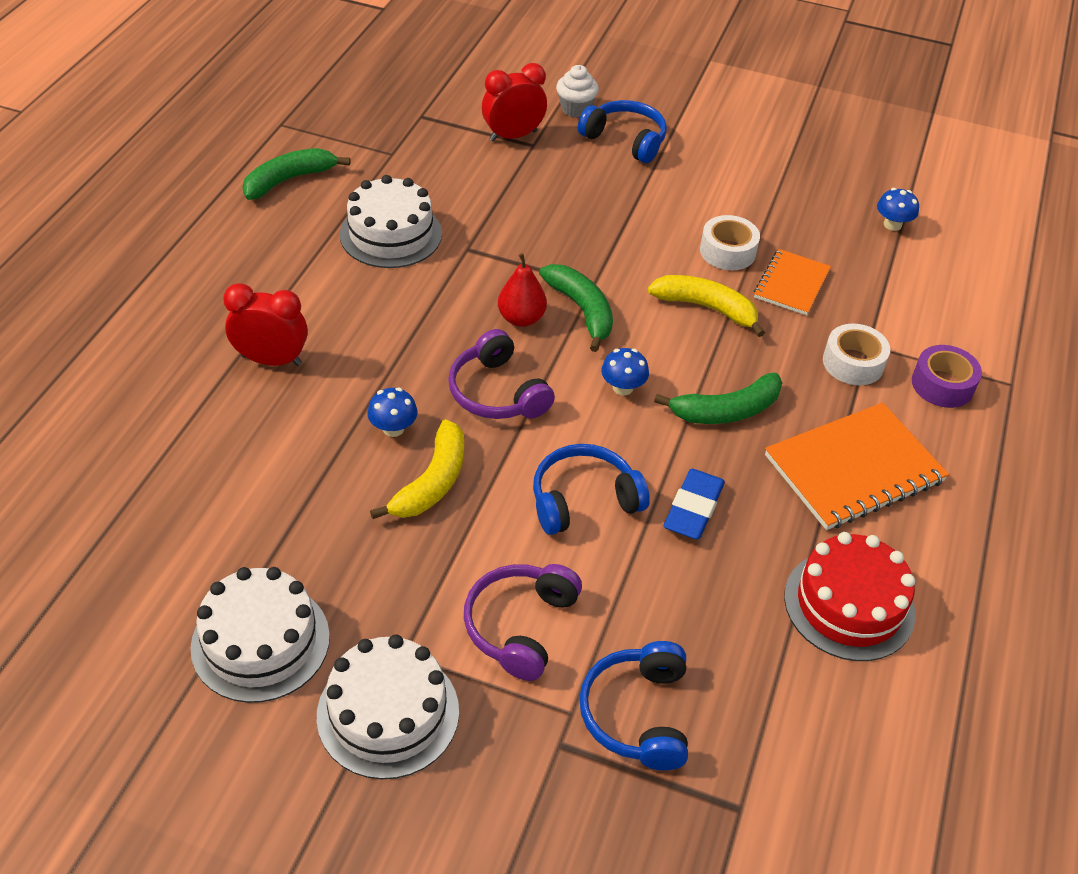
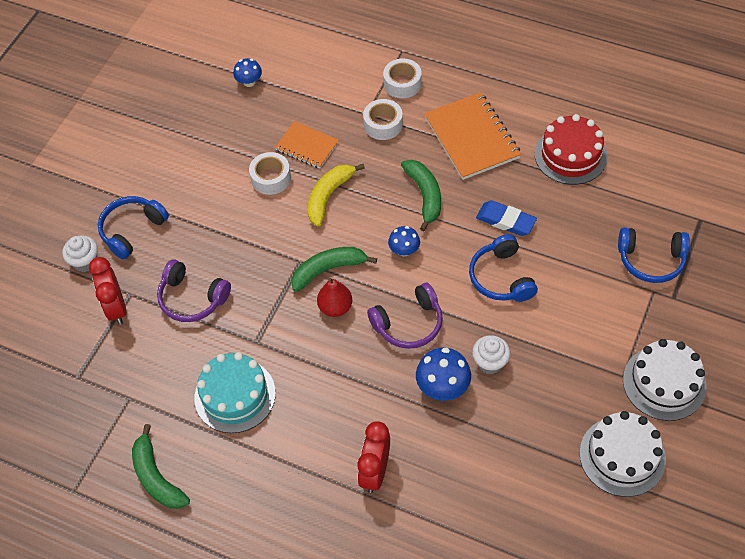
camera: 80 degrees left, 10 degrees up
white cake [340,175,442,268] -> turquoise cake [195,352,276,433]
blue mushroom [367,387,418,437] -> blue mushroom [416,348,471,401], size x1.60
yellow banana [370,419,464,519] -> white cupcake [472,335,510,374]
purple headphones [464,564,582,681] -> purple headphones moved to [157,259,231,322]
purple tape [912,345,982,408] -> white tape [383,59,422,98]

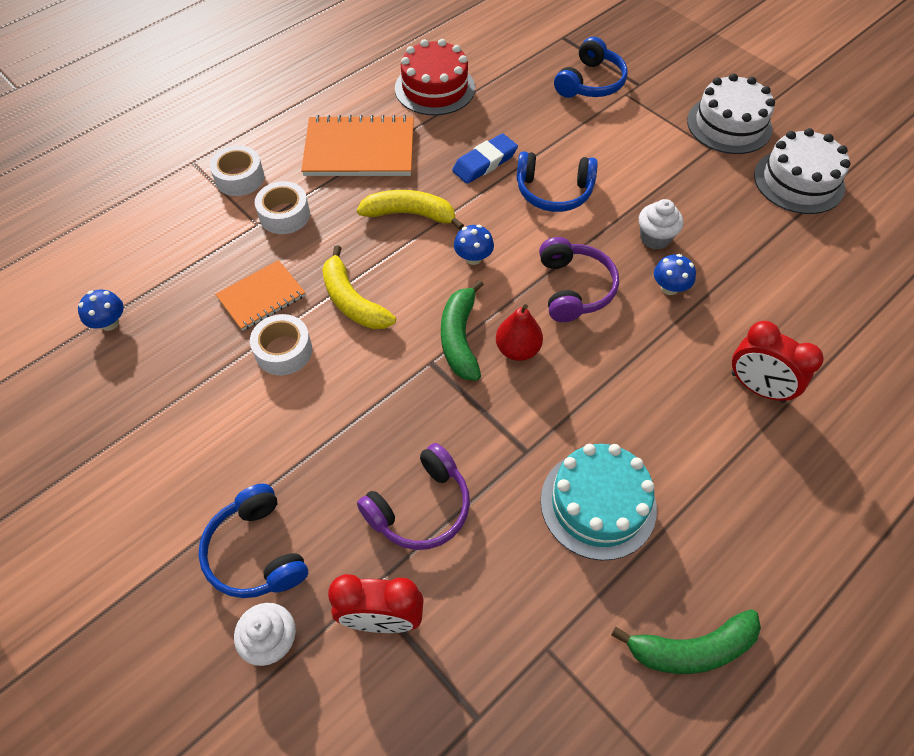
camera: 70 degrees left, 0 degrees up
green banana [401,160,441,231] -> yellow banana [357,190,464,230]
blue mushroom [416,348,471,401] -> blue mushroom [654,254,696,295], size x0.62

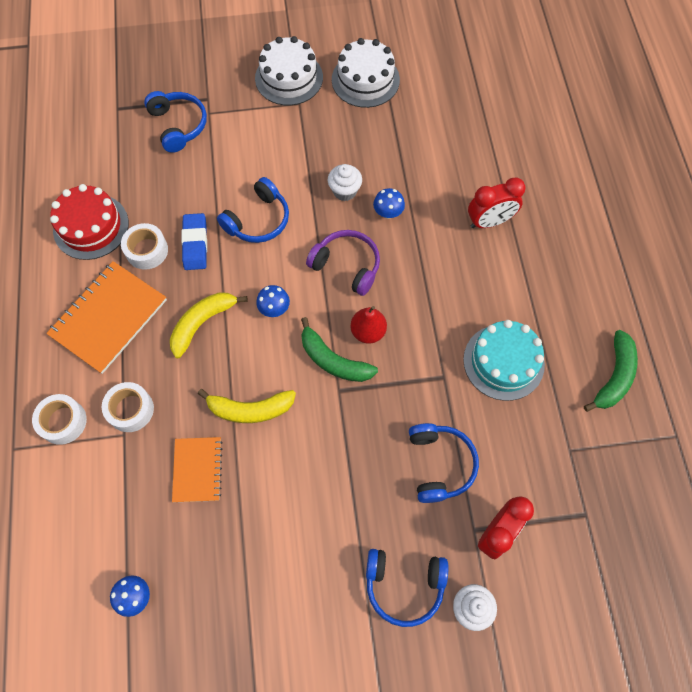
camera: 55 degrees left, 10 degrees up
white tape [250,314,312,375] -> white tape moved to [121,223,168,270]
purple headphones [357,443,470,550] -> blue headphones [409,423,479,503]

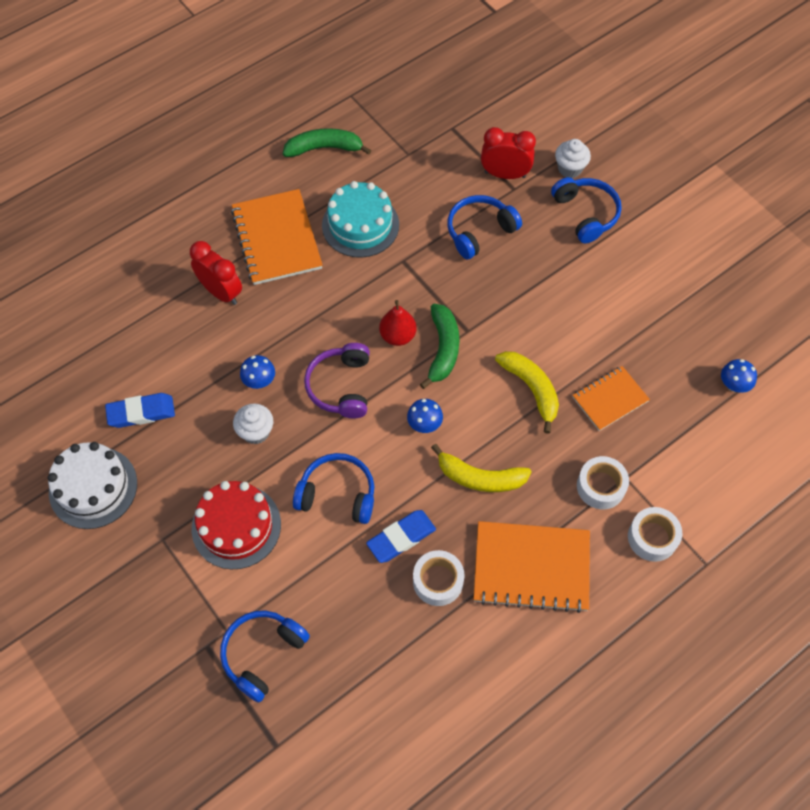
camera: 120 degrees left, 5 degrees down
red cake [50,184,129,260] -> red cake moved to [192,481,281,569]
white cake [255,36,323,105] -> none
none -> blue eraser [105,393,175,428]
none -> orange notebook [231,189,323,285]

